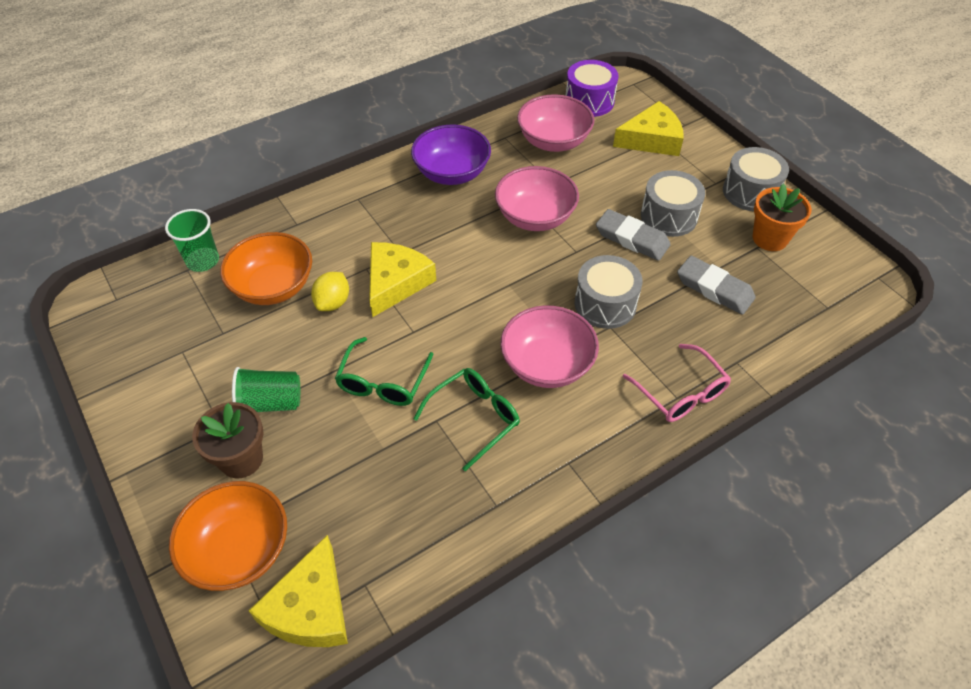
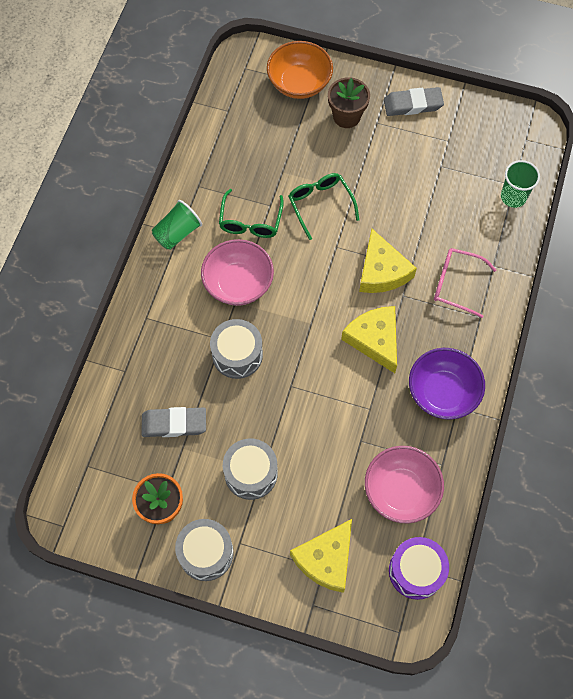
camera: 140 degrees right, 15 degrees up
orange bowl [220,232,312,305] -> none
green cup [232,367,300,412] -> green cup moved to [152,200,202,250]
yellow cheese [249,535,348,647] -> yellow cheese moved to [341,306,397,373]
yellow lemon [311,272,349,311] -> none
pink bowl [495,166,579,231] -> none
grey eraser [596,209,671,261] -> grey eraser moved to [384,87,444,116]
pink glasses [623,344,731,422] -> pink glasses moved to [434,248,496,318]

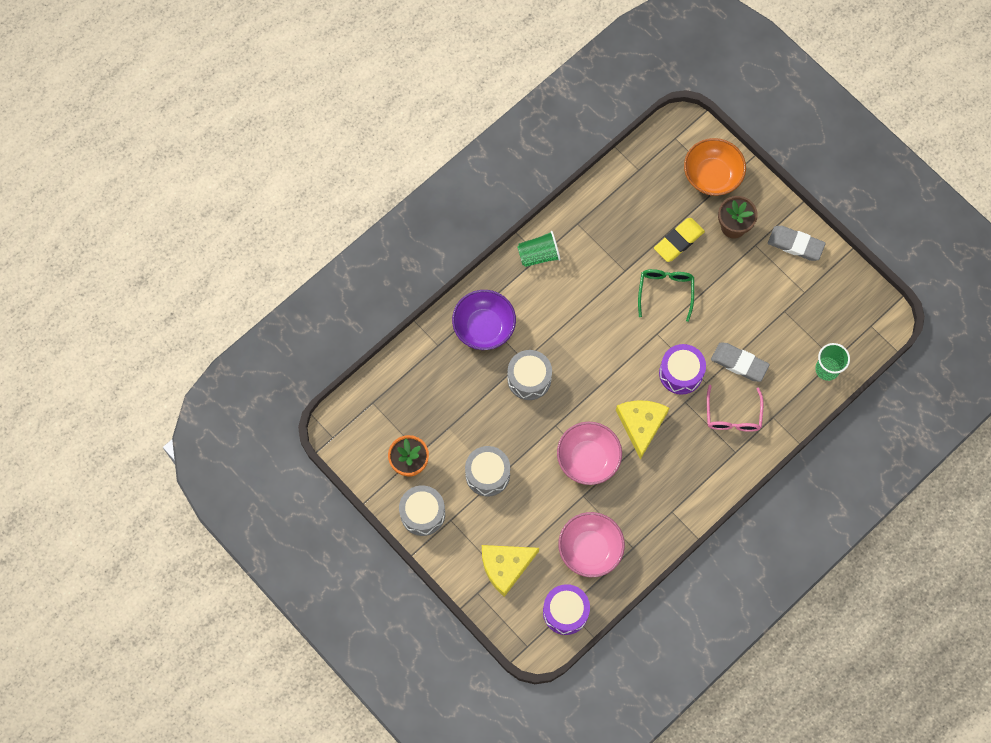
camera: 30 degrees right, 5 degrees up
grey eraser [141,407,206,437] -> grey eraser moved to [711,342,770,382]
pink bowl [201,239,274,306] -> pink bowl moved to [557,422,622,485]
green glasses [219,189,284,238] -> none
yellow cheese [359,229,417,293] -> purple drum [659,344,706,395]
purple bowl [409,348,485,420] -> purple bowl moved to [452,290,516,350]
pink glasses [434,248,496,318] -> pink glasses turned 135 degrees counterclockwise [707,385,763,432]
none -> yellow eraser [654,218,705,262]

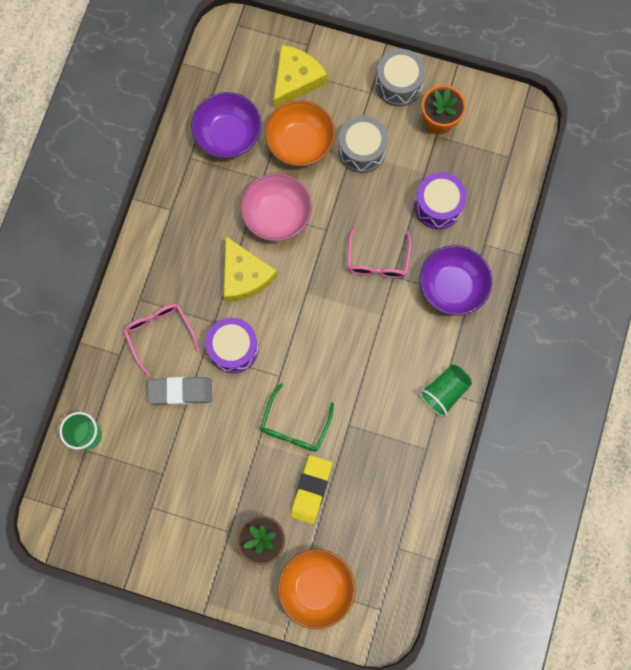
camera: 150 degrees right, 5 degrees up
grey drum [507,350,552,400] -> pink glasses [347,225,412,278]
purple drum [543,584,590,635] -> purple drum moved to [414,172,467,229]
pink bowl [558,512,625,577] -> purple bowl [191,92,262,158]
green glasses [638,269,694,322] -> green glasses turned 45 degrees clockwise [260,384,334,452]
grey eraser [768,226,826,261] -> none
none -> orange bowl [265,100,335,166]

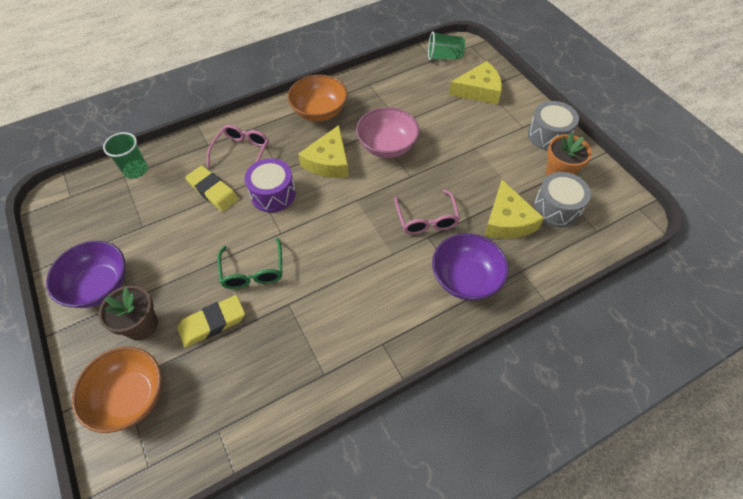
camera: 45 degrees right, 20 degrees down
grey eraser [148,377,212,405] -> yellow eraser [185,165,239,212]
purple bowl [191,92,262,158] -> purple bowl moved to [46,241,126,308]
green glasses [260,384,334,452] -> green glasses turned 75 degrees counterclockwise [218,238,282,289]
orange bowl [265,100,335,166] -> orange bowl moved to [288,75,348,122]
grey drum [338,116,388,173] -> grey drum moved to [534,172,591,227]
pink glasses [347,225,412,278] -> pink glasses turned 60 degrees counterclockwise [395,189,460,234]
purple drum [414,172,467,229] -> yellow cheese [484,180,544,239]
green cup [420,365,472,417] -> green cup moved to [428,32,465,60]

